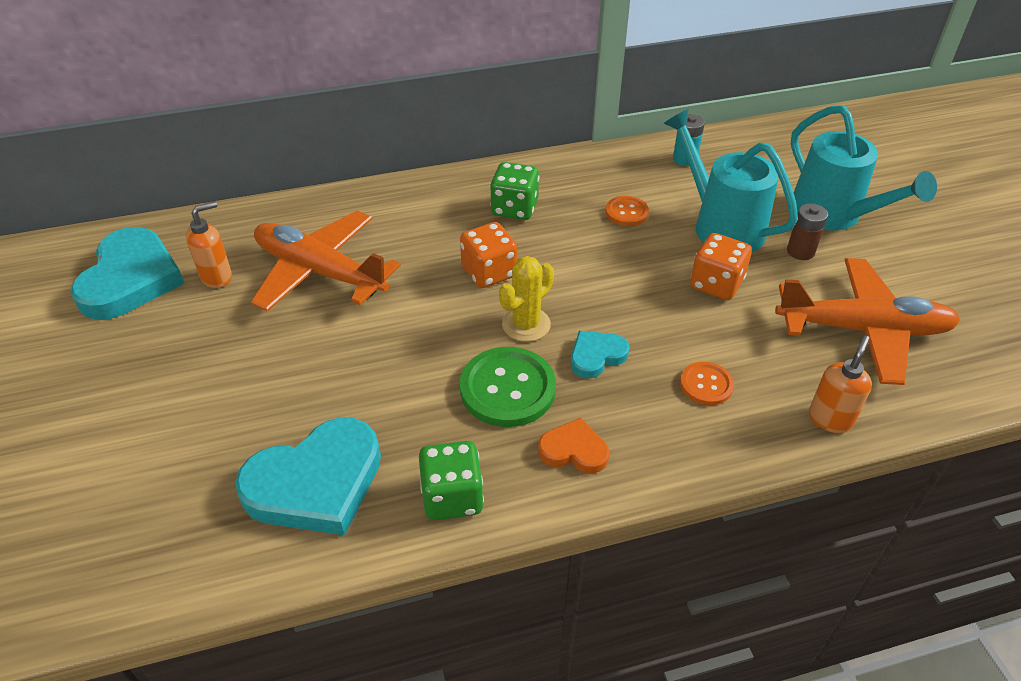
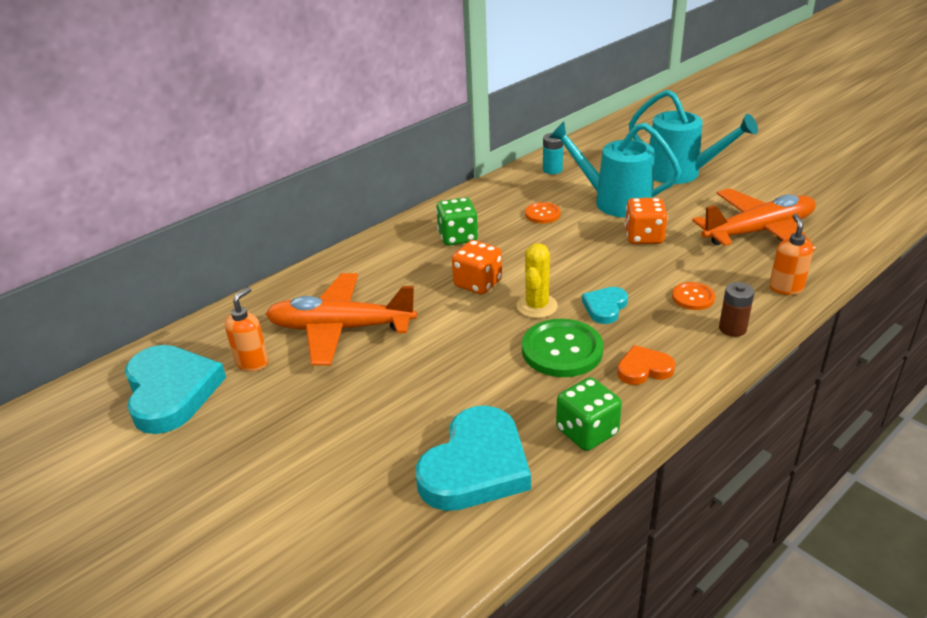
camera: 25 degrees left, 10 degrees down
brown battery [787,203,828,260] -> brown battery moved to [719,282,754,337]

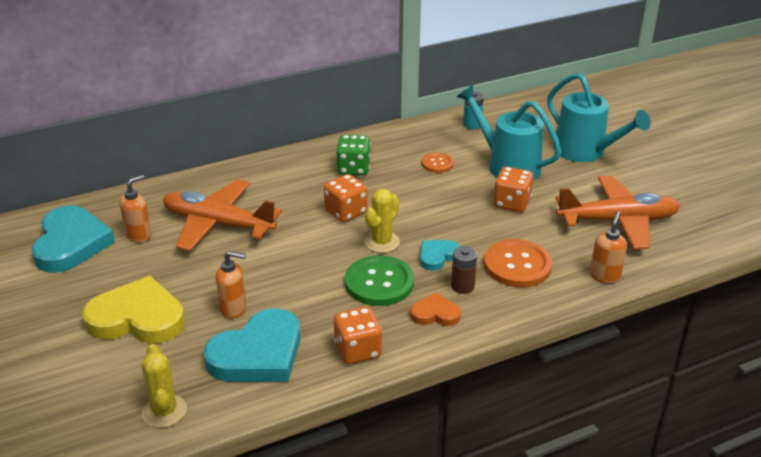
camera: 15 degrees right, 0 degrees up
green dice [556,377,622,451] -> orange dice [334,307,382,364]
orange button [672,282,715,310] -> orange button [484,239,553,287], size x1.82
brown battery [719,282,754,337] -> brown battery moved to [451,246,477,294]
none -> yellow heart [82,276,185,344]
none -> yellow cactus [142,344,187,428]
none -> orange soap dispenser [216,251,246,319]

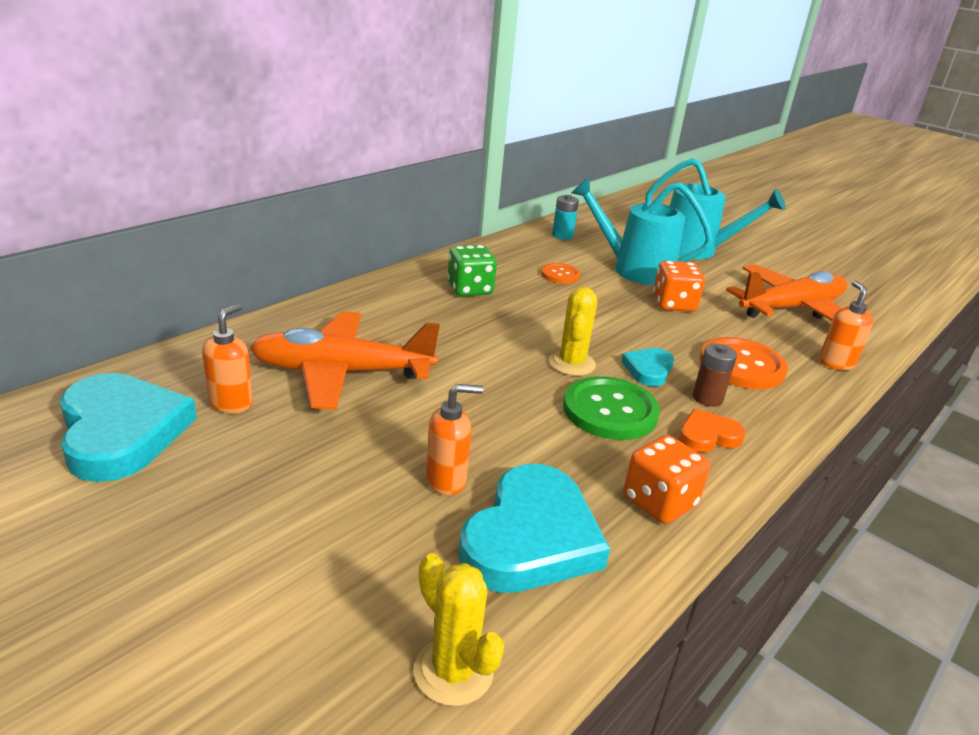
camera: 25 degrees left, 5 degrees down
yellow heart [82,276,185,344] -> none
orange dice [324,174,368,222] -> none

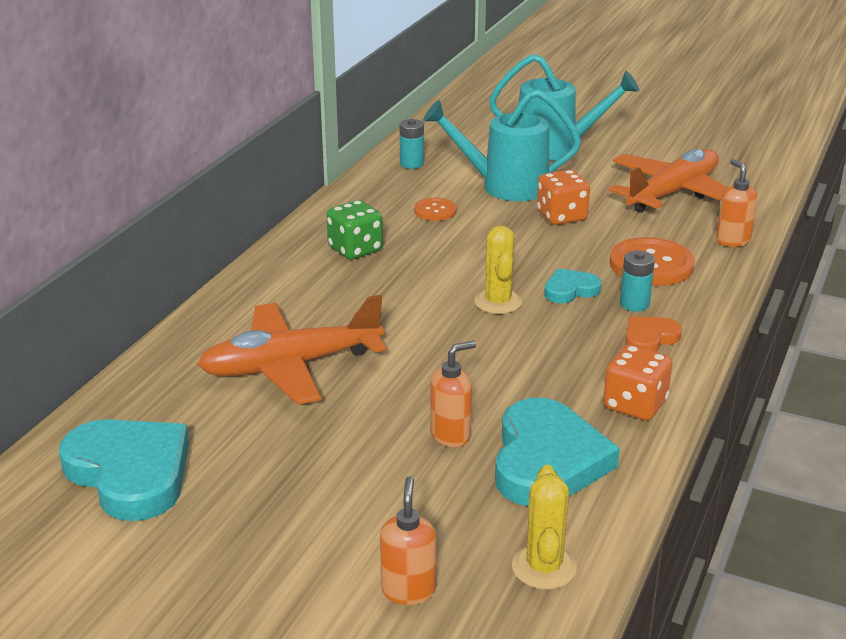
camera: 15 degrees left, 0 degrees up
orange soap dispenser [202,304,253,413] -> orange soap dispenser moved to [380,476,436,605]
yellow cactus [414,553,504,706] -> yellow cactus turned 60 degrees clockwise [512,465,577,590]
green button [563,376,660,440] -> none
turquoise heart [621,348,674,386] -> turquoise heart turned 60 degrees clockwise [544,268,601,303]
brown battery [693,344,737,407] -> turquoise battery [620,251,655,312]

